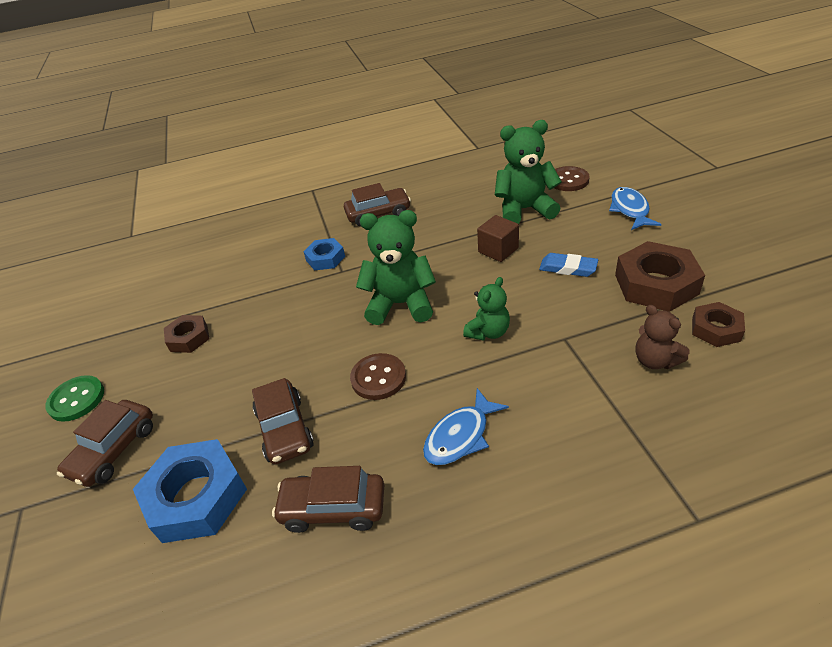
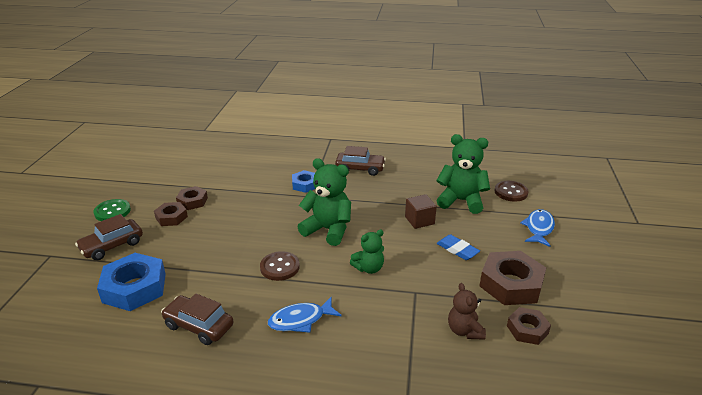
camera: 20 degrees right, 10 degrees down
brown car [252,378,314,464] -> none
none -> brown nut [154,202,188,226]

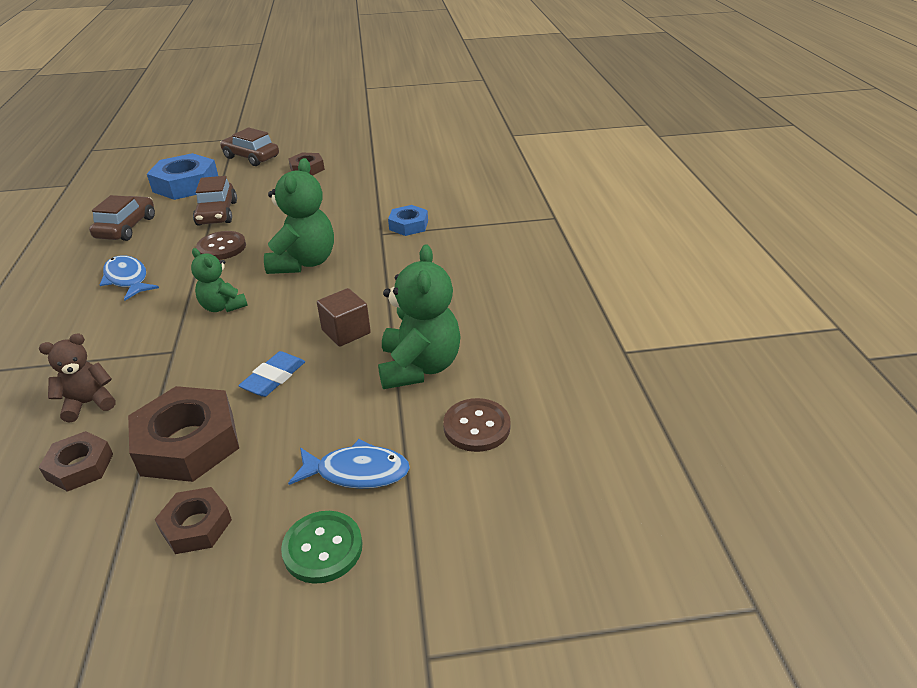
camera: 75 degrees right, 5 degrees up
green button [93,199,131,221] -> green button moved to [281,511,362,584]
brown nut [176,186,208,210] -> brown nut moved to [155,487,232,554]
brown car [335,146,386,176] -> brown car moved to [193,176,237,226]

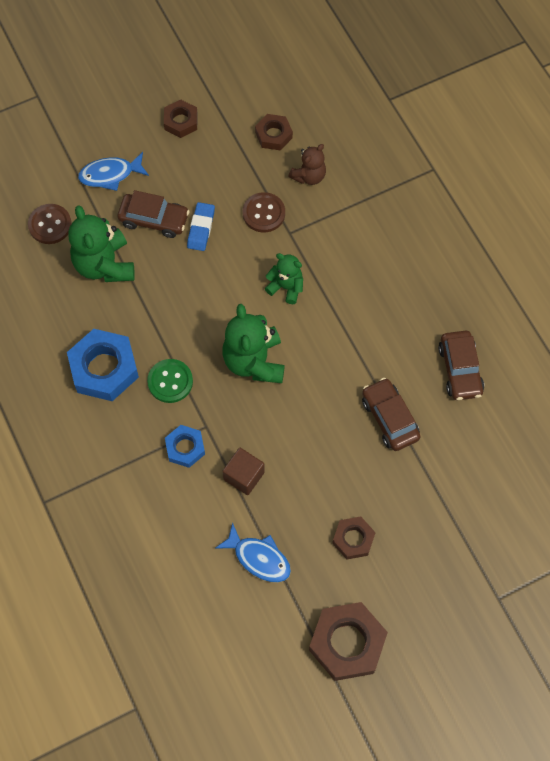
camera: 160 degrees right, 30 degrees up
blue fish [100,256,159,301] -> blue fish moved to [216,522,291,582]
brown nut [128,386,239,482] -> brown nut moved to [309,602,388,681]
blue nut [147,153,218,200] -> blue nut moved to [67,329,139,401]
brown button [196,231,246,260] -> brown button moved to [243,192,285,232]
brown car [220,128,279,166] -> brown car moved to [118,190,190,238]
green button [281,511,362,584] -> green button moved to [147,359,193,403]
brown cube [317,288,371,347] -> brown cube moved to [223,448,265,495]

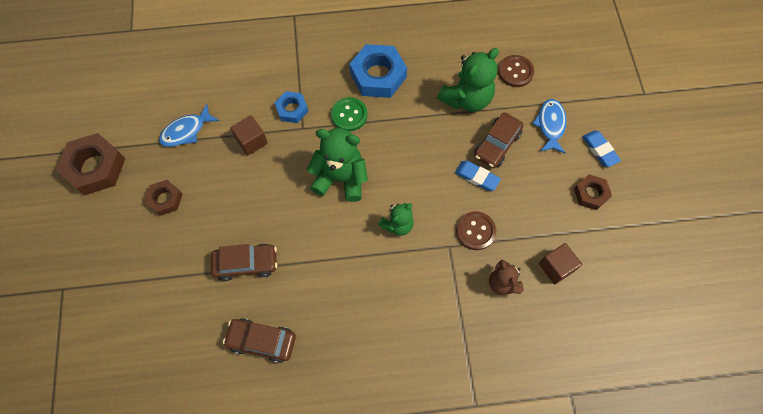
camera: 110 degrees right, 0 degrees up
green teddy bear [68,205,135,282] -> green teddy bear turned 135 degrees clockwise [437,48,499,112]
brown nut [255,114,293,151] -> brown cube [539,243,582,284]
none -> blue eraser [582,130,621,167]

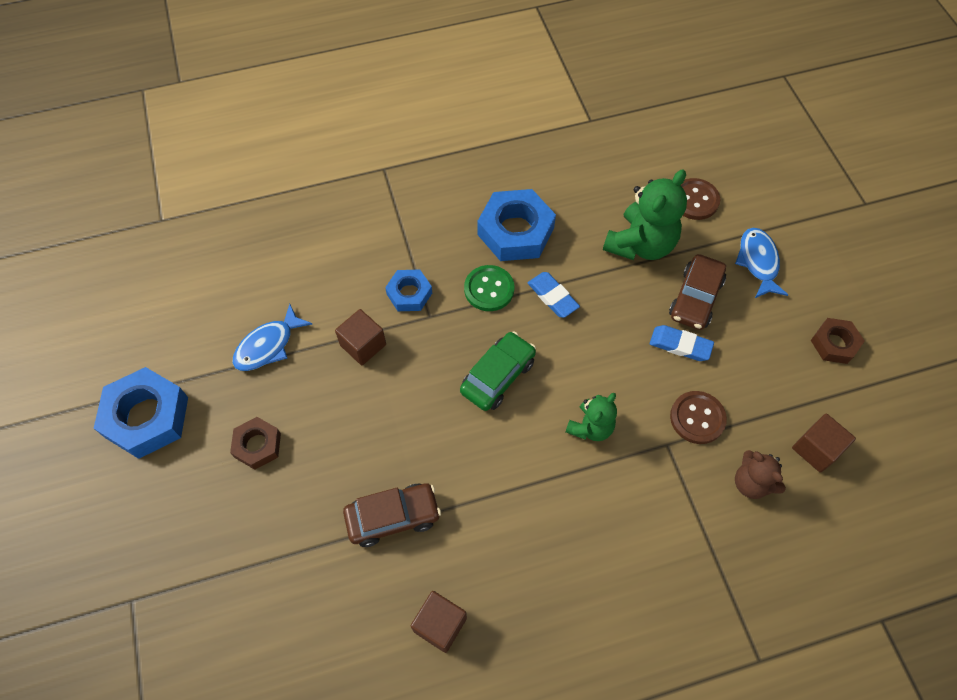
camera: 10 degrees left, 5 degrees down
brown nut [56,133,125,195] -> blue nut [94,367,188,459]
brown car [223,318,296,363] -> brown cube [411,591,467,653]
green teddy bear [307,128,368,202] -> green car [460,331,536,411]
blue eraser [582,130,621,167] -> blue eraser moved to [527,272,580,318]

